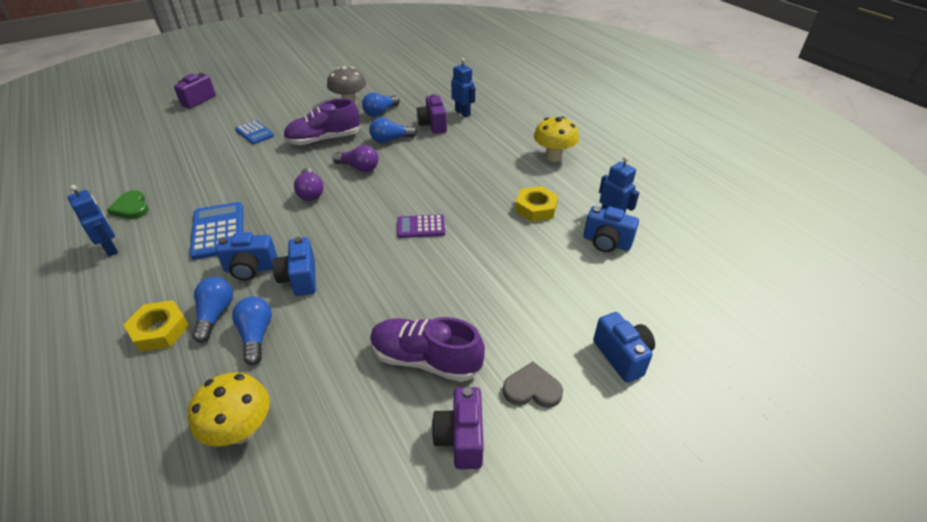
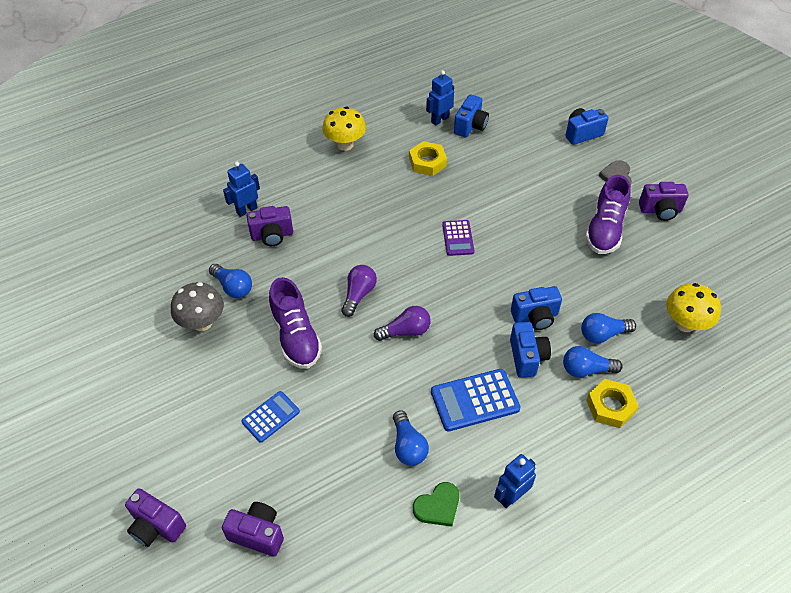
camera: 90 degrees left, 10 degrees up
blue light bulb [369,117,417,143] -> blue light bulb moved to [393,410,429,466]
none -> purple camera [222,502,284,557]

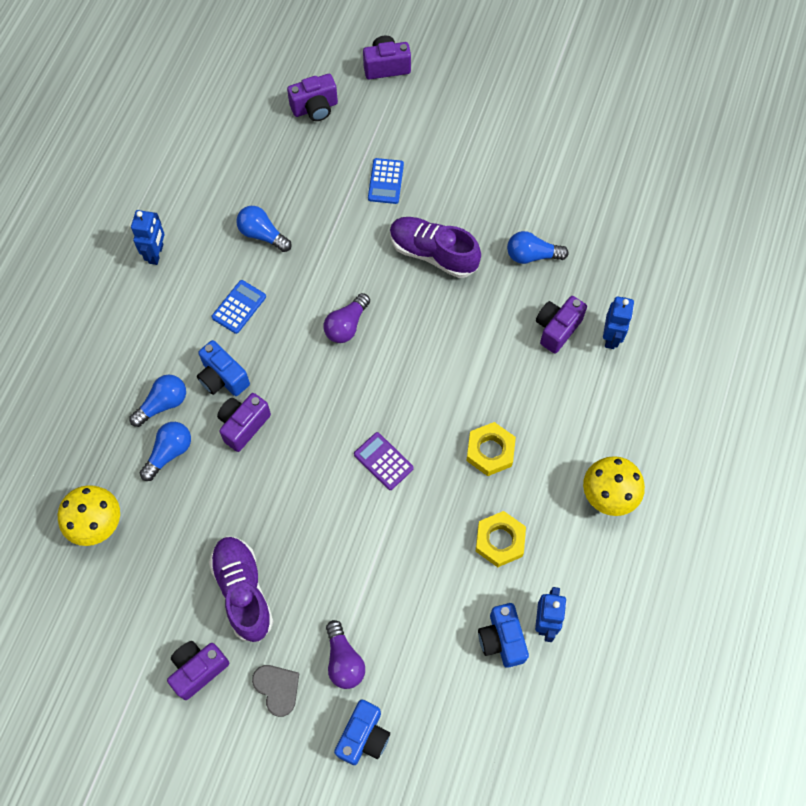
camera: 140 degrees right, 15 degrees up
grey mushroom [171,282,224,331] -> none
purple light bulb [341,265,377,317] -> purple light bulb moved to [326,620,365,689]
green heart [413,482,459,527] -> none
blue calculator [431,369,520,431] -> blue calculator [212,280,266,334], size x0.63
blue camera [511,286,562,330] -> purple camera [217,393,271,452]
yellow nut [586,379,639,428] -> yellow nut moved to [466,422,516,476]

